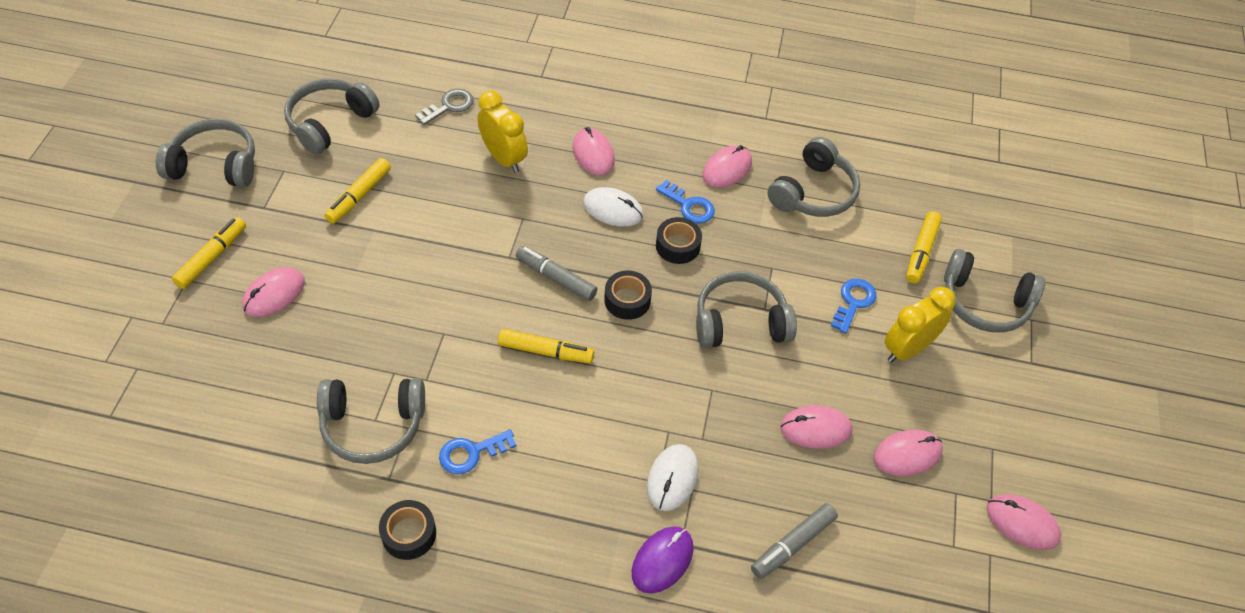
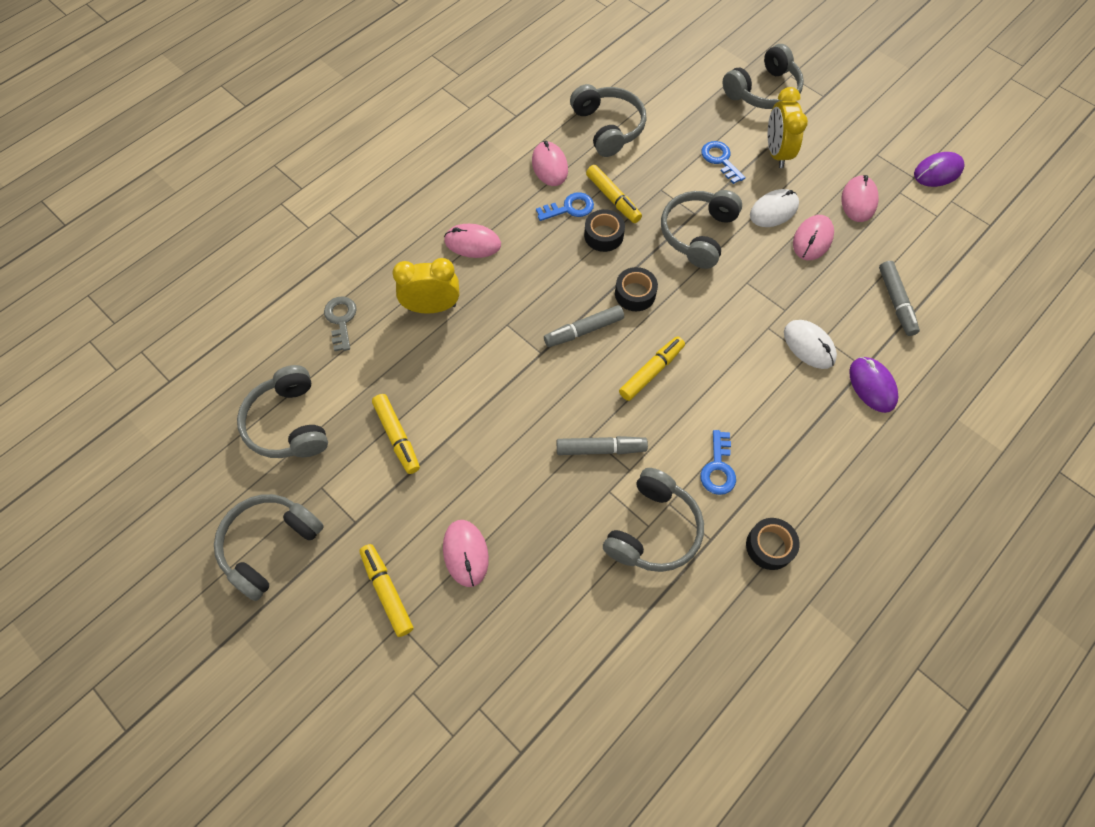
camera: 55 degrees left, 10 degrees up
white mouse [583,187,643,227] -> white mouse moved to [750,189,799,227]
yellow marker [906,211,942,283] -> yellow marker moved to [586,165,642,223]
pink mouse [986,494,1061,550] -> purple mouse [914,152,965,187]
none -> grey marker [557,436,648,455]

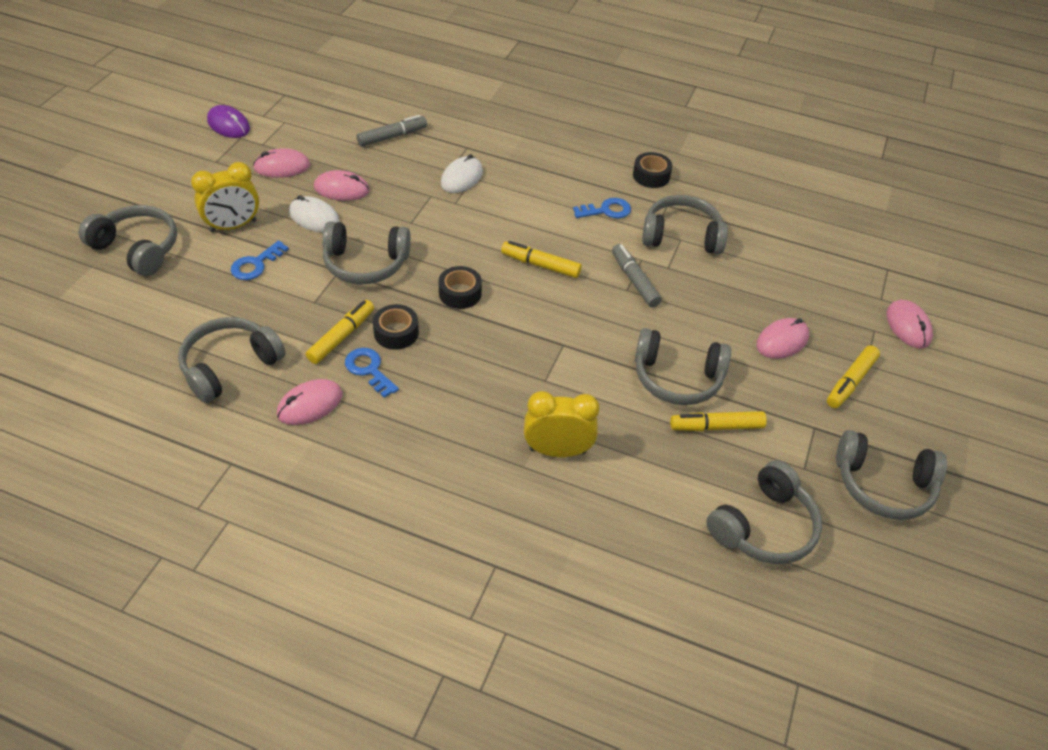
camera: 115 degrees left, 15 degrees down
grey key [324,297,357,351] -> none
yellow marker [372,394,420,474] -> yellow marker turned 135 degrees counterclockwise [670,411,767,431]
yellow clock [393,258,459,314] -> yellow clock turned 120 degrees clockwise [524,391,599,457]
pink mouse [444,224,501,258] -> pink mouse moved to [886,300,933,348]
grey marker [544,305,624,347] -> none
purple mouse [849,357,898,413] -> none
none -> grey headphones [635,328,731,405]

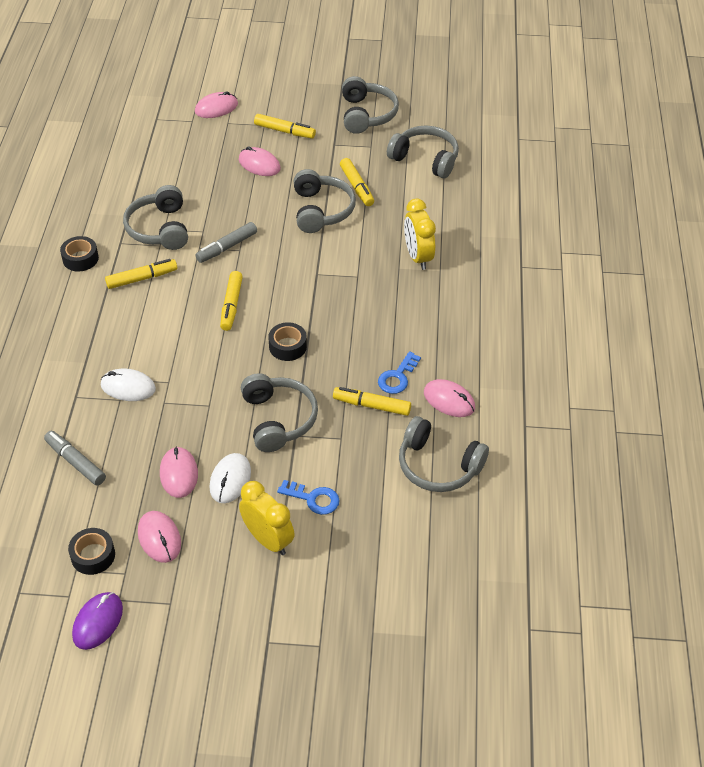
camera: 105 degrees left, 0 degrees up
grey headphones [79,205,177,276] -> none
black tape [373,304,419,350] -> black tape moved to [68,528,115,575]
blue key [573,198,631,218] -> yellow marker [105,259,177,289]

